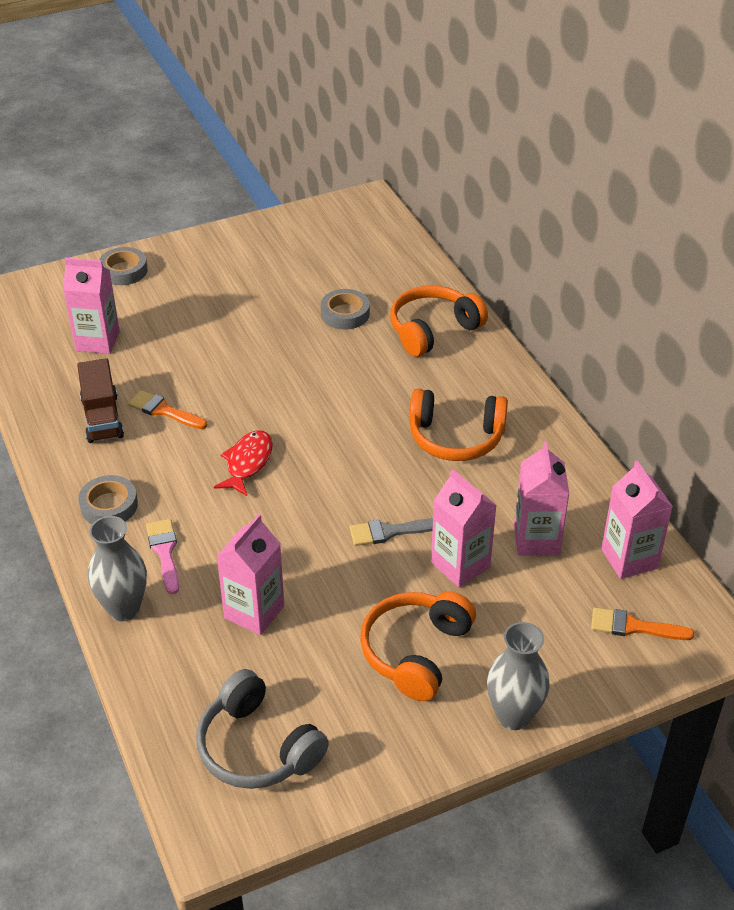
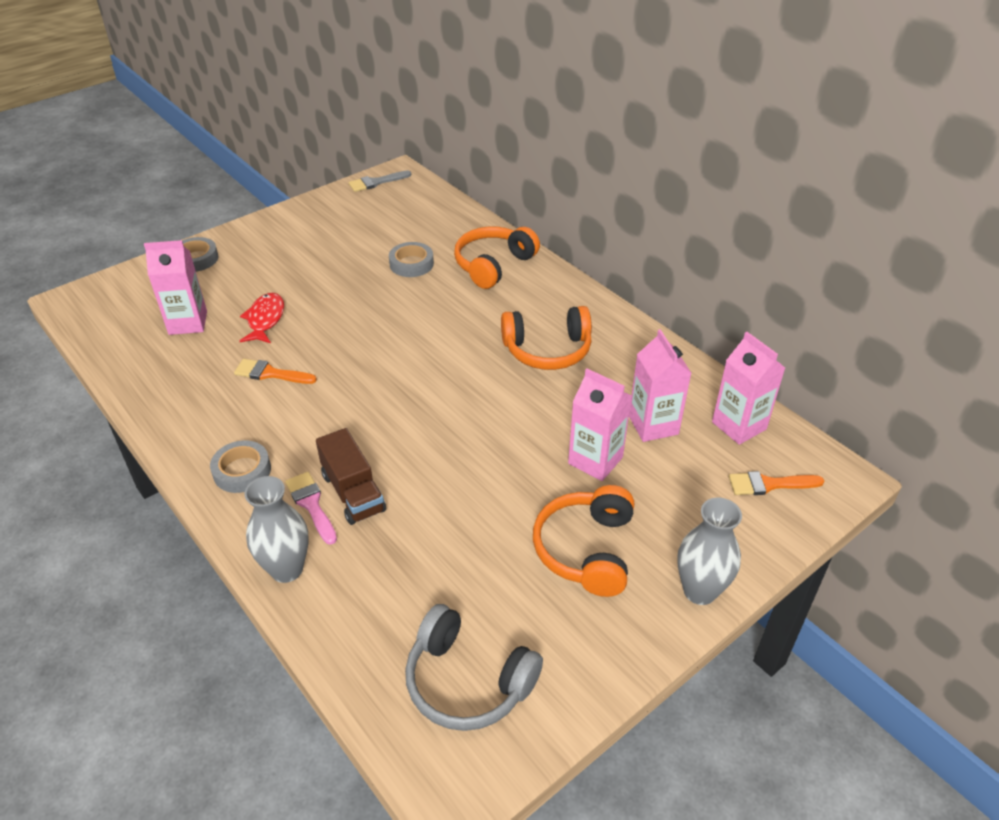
camera: 15 degrees left, 0 degrees up
brown truck [77,358,124,443] -> brown truck moved to [316,428,386,525]
red fish [214,430,273,496] -> red fish moved to [240,293,284,343]
pink carton [216,514,284,635] -> none
grey brush [350,518,433,546] -> grey brush moved to [349,170,411,192]

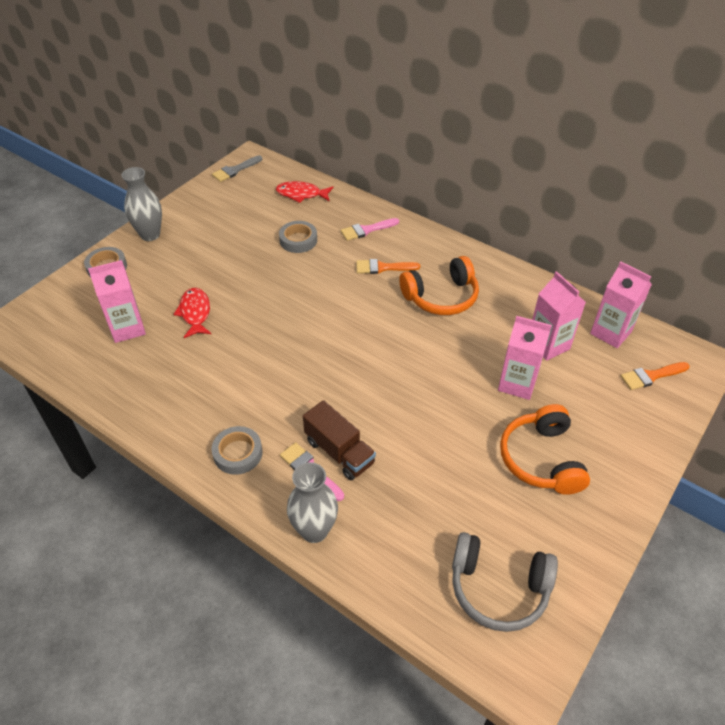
camera: 15 degrees left, 5 degrees up
orange brush [234,359,317,384] -> orange brush moved to [356,259,420,274]
orange headphones [454,226,540,289] -> pink brush [341,218,399,241]
grey vase [677,498,742,605] -> grey vase moved to [121,167,162,241]
none -> red fish [276,181,333,203]

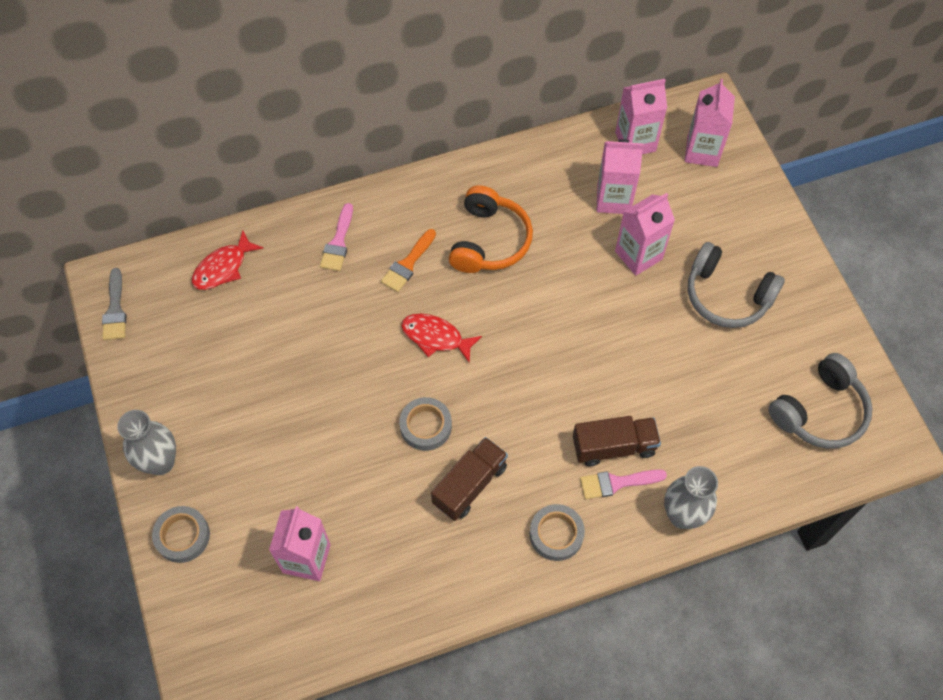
camera: 55 degrees left, 15 degrees up
red fish [173,288,211,338] -> red fish moved to [401,314,482,363]
grey tape [279,221,317,253] -> grey tape moved to [399,397,452,451]
orange headphones [500,404,590,495] -> grey headphones [688,242,785,328]
orange brush [621,362,690,390] -> pink carton [685,79,735,167]
none -> brown truck [431,437,508,521]

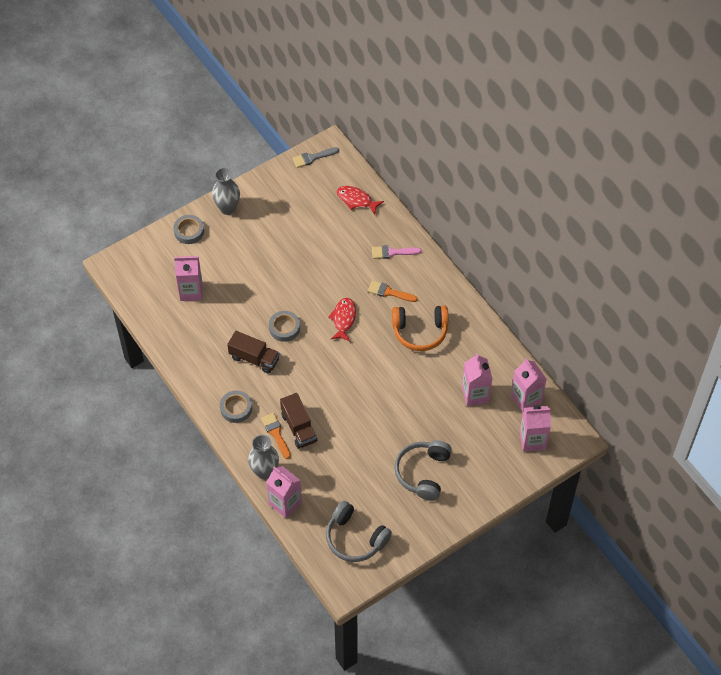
camera: 75 degrees right, 5 degrees down
pink brush [580,469,667,499] -> orange brush [261,413,291,459]
pink carton [615,193,675,276] -> pink carton moved to [266,466,302,518]

